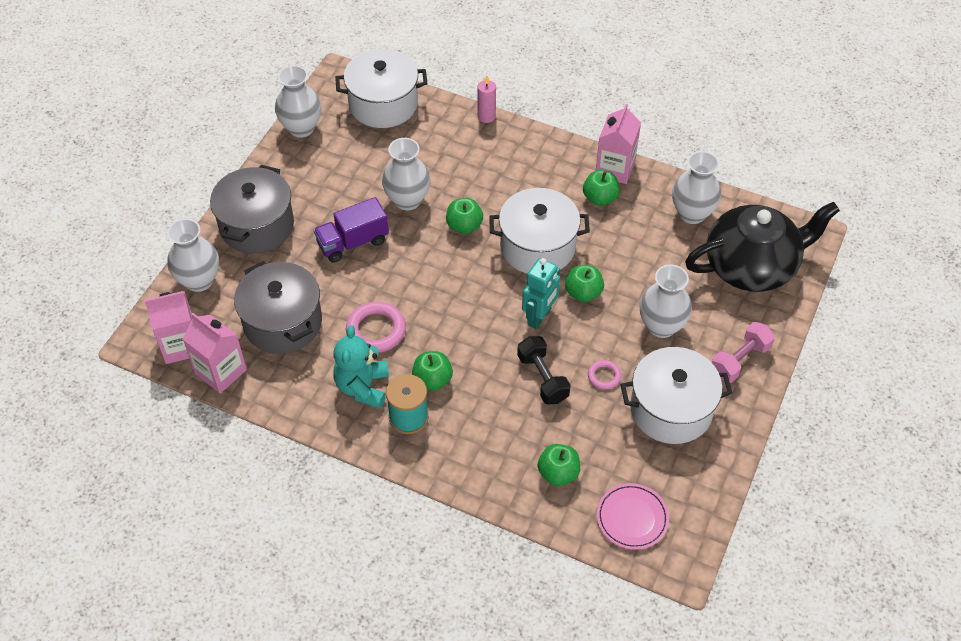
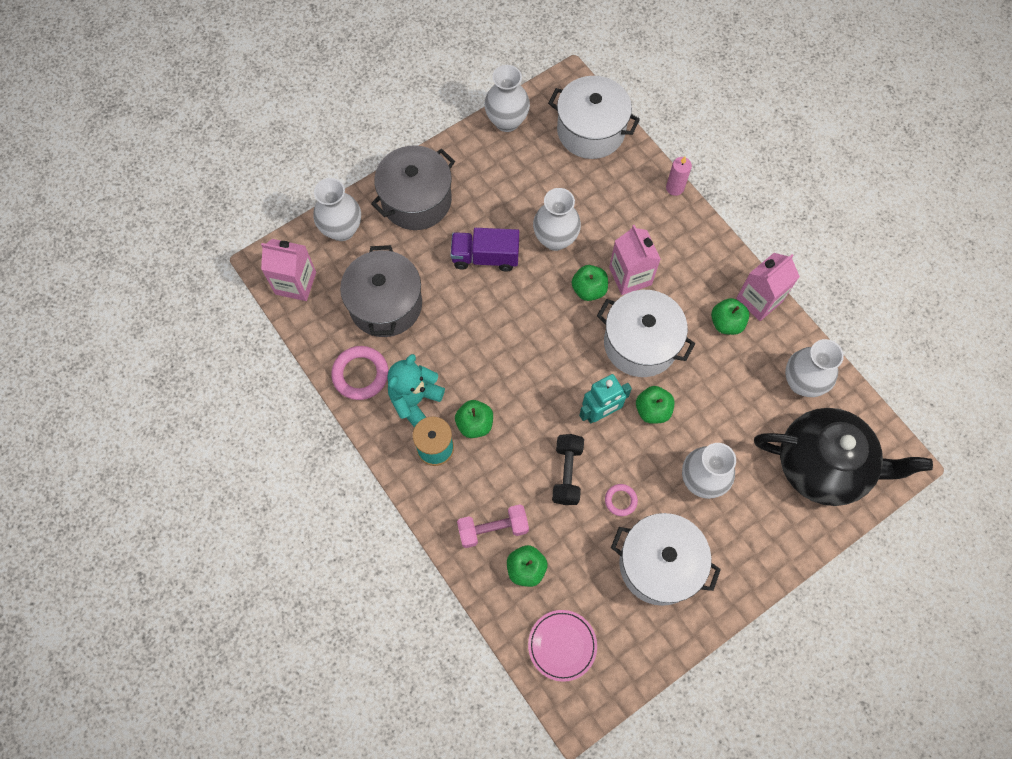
camera: 30 degrees right, 15 degrees up
pink carton [183,313,247,393] -> pink carton moved to [609,225,661,295]
pink ring [346,302,406,353] -> pink ring moved to [331,346,388,400]
pink dumbbell [712,322,775,383] -> pink dumbbell moved to [457,504,529,548]

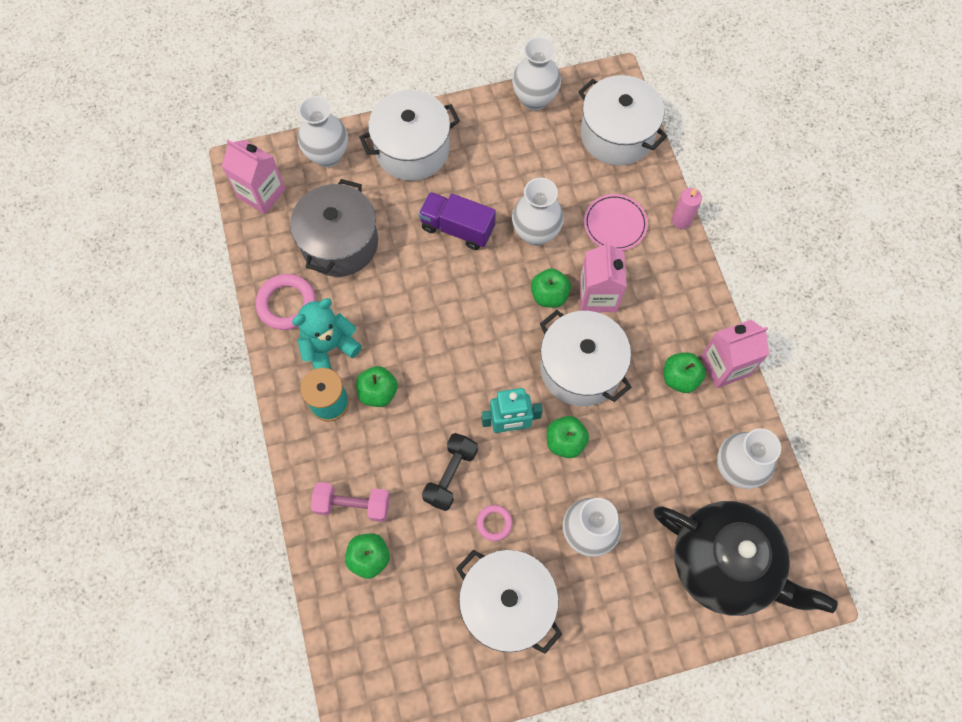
camera: 20 degrees right, 0 degrees up
grey pot [371,145,455,230] -> white pot [359,90,460,181]
pink plate [528,610,597,682] -> pink plate moved to [584,194,648,251]

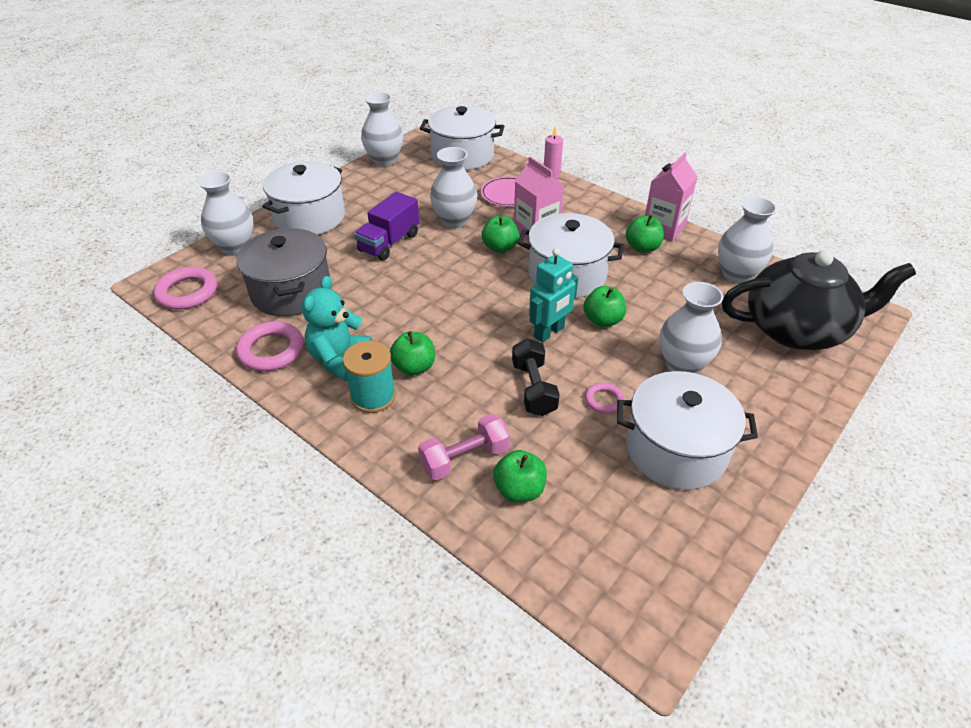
camera: 35 degrees left, 25 degrees down
pink carton [222,140,286,214] -> pink ring [154,267,217,310]
purple truck [418,192,496,250] -> purple truck turned 45 degrees counterclockwise [354,192,419,261]

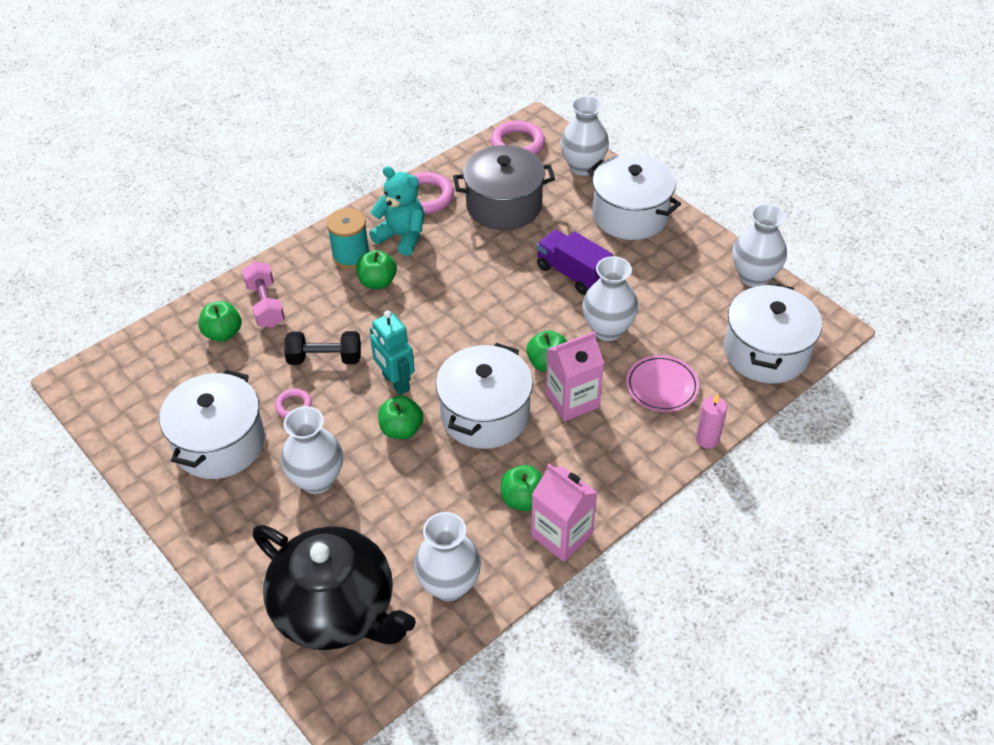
camera: 100 degrees right, 5 degrees up
black teapot [722,250,916,350] -> black teapot turned 60 degrees counterclockwise [253,525,416,650]

